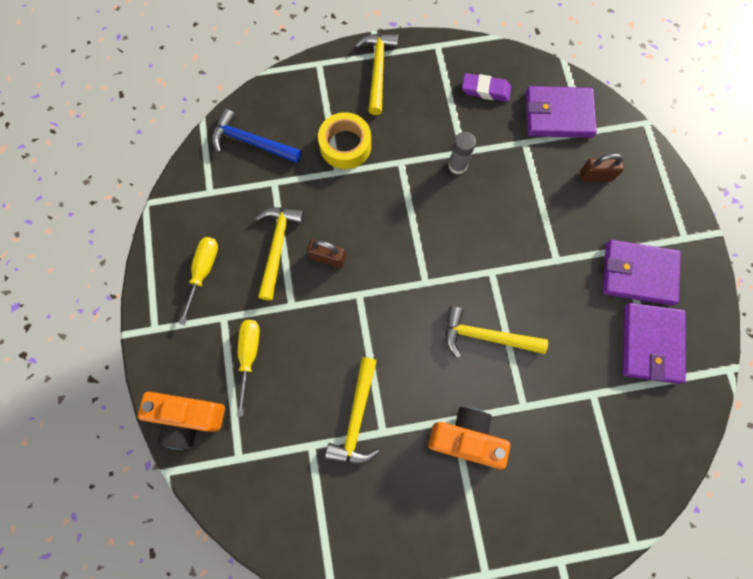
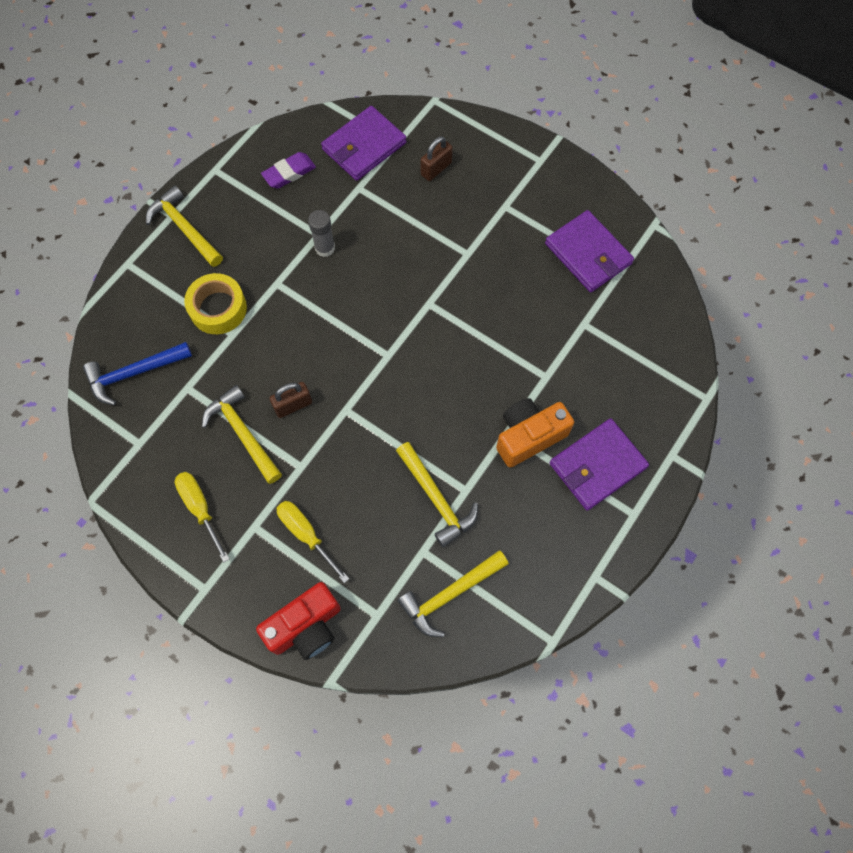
camera: 45 degrees left, 5 degrees down
orange camera [138,392,225,450] -> red camera [256,582,341,660]
yellow hammer [445,306,548,358] -> yellow hammer moved to [397,550,509,637]
purple wallet [602,240,681,306] -> purple wallet moved to [550,418,649,511]

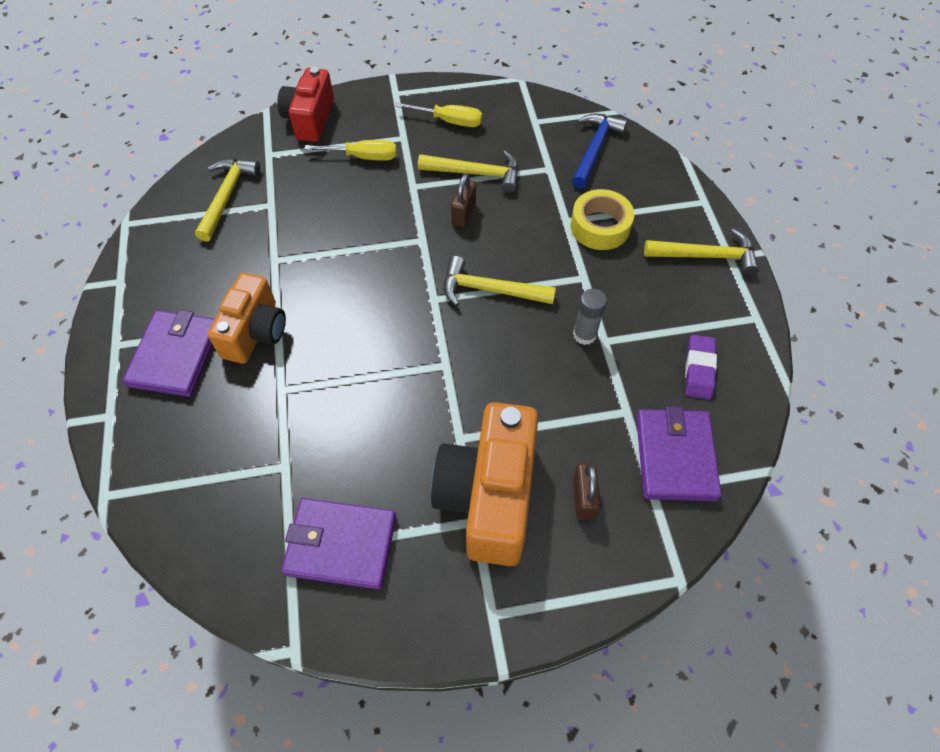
camera: 135 degrees right, 10 degrees down
yellow hammer [396,442,478,547] -> yellow hammer moved to [444,256,556,306]
none -> orange camera [431,402,538,566]

